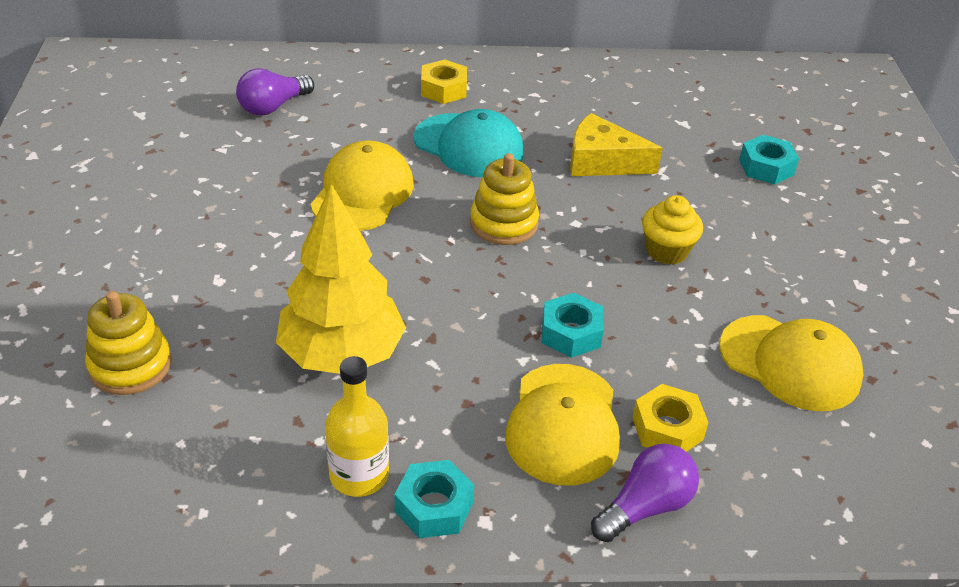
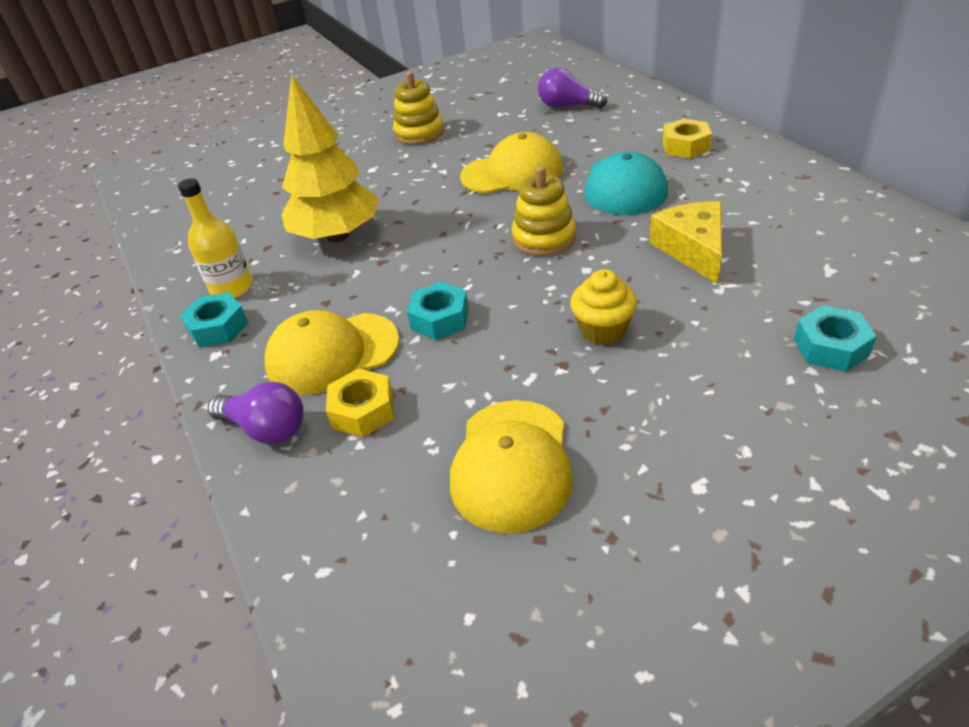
camera: 70 degrees right, 0 degrees up
yellow stacking toy [85,291,172,395] -> yellow stacking toy moved to [393,72,444,145]

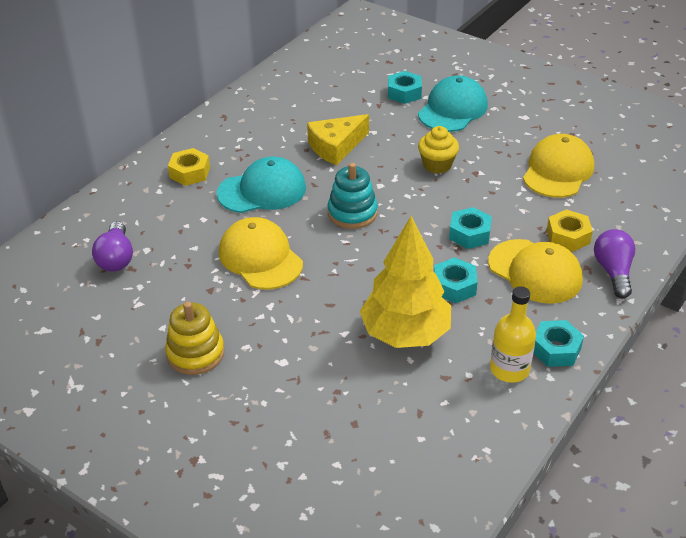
camera: 120 degrees left, 0 degrees up
yellow cap [450,400,573,533] -> yellow cap turned 45 degrees counterclockwise [523,134,594,198]
yellow stacking toy [512,166,576,256] -> turquoise stacking toy [328,163,378,229]
none -> turquoise cap [418,75,488,132]
none -> turquoise nut [434,257,478,303]

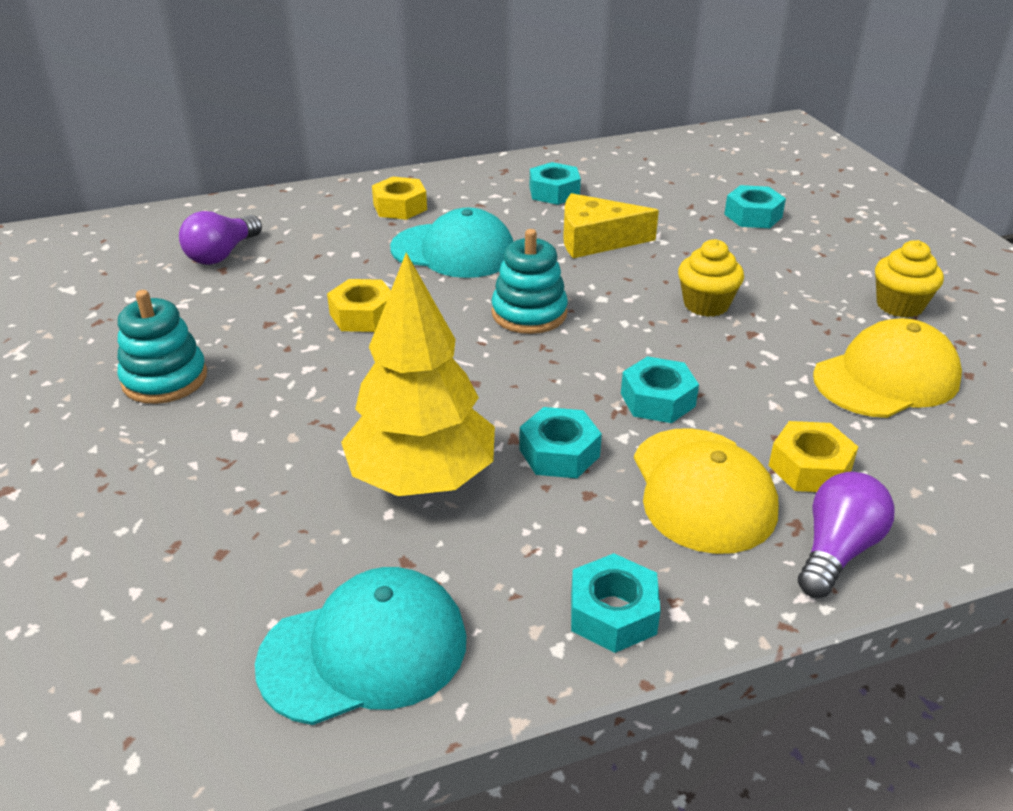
camera: 35 degrees right, 5 degrees down
yellow stacking toy [165,302,224,375] -> turquoise stacking toy [117,290,207,404]
yellow cap [219,217,303,290] -> yellow nut [327,279,391,332]
turquoise cap [418,75,488,132] -> turquoise cap moved to [255,567,467,725]
yellow bottle [490,286,536,383] -> none
none -> turquoise nut [530,162,581,205]
none -> yellow cupcake [875,240,944,318]

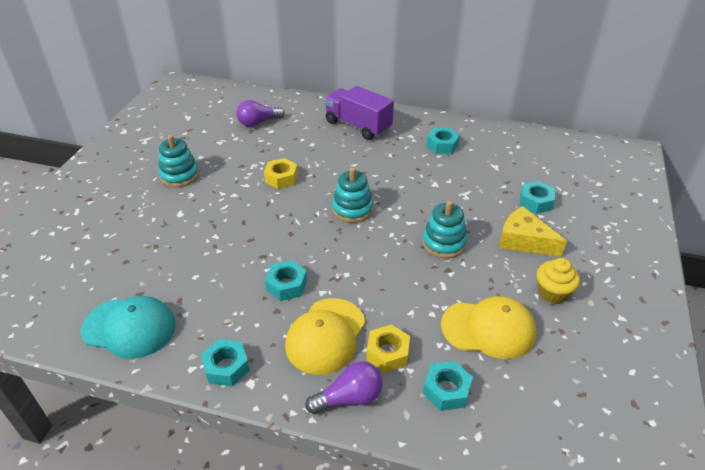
camera: 35 degrees right, 5 degrees up
yellow tree [341,253,495,496] -> none
yellow nut [372,177,427,220] -> purple truck [324,86,394,140]
turquoise cap [390,207,513,278] -> none
yellow cheese [563,193,659,258] -> yellow cheese moved to [499,206,567,257]
turquoise nut [621,356,699,423] -> turquoise nut moved to [423,361,473,411]
yellow cupcake [678,239,744,317] -> turquoise stacking toy [422,200,467,258]

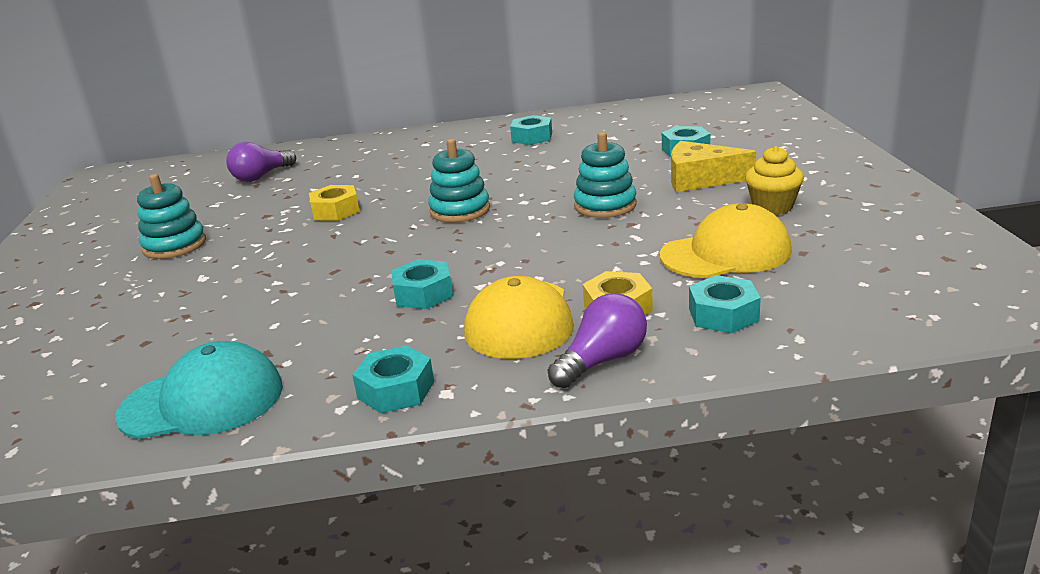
camera: 20 degrees left, 15 degrees down
purple truck [324,86,394,140] -> none

